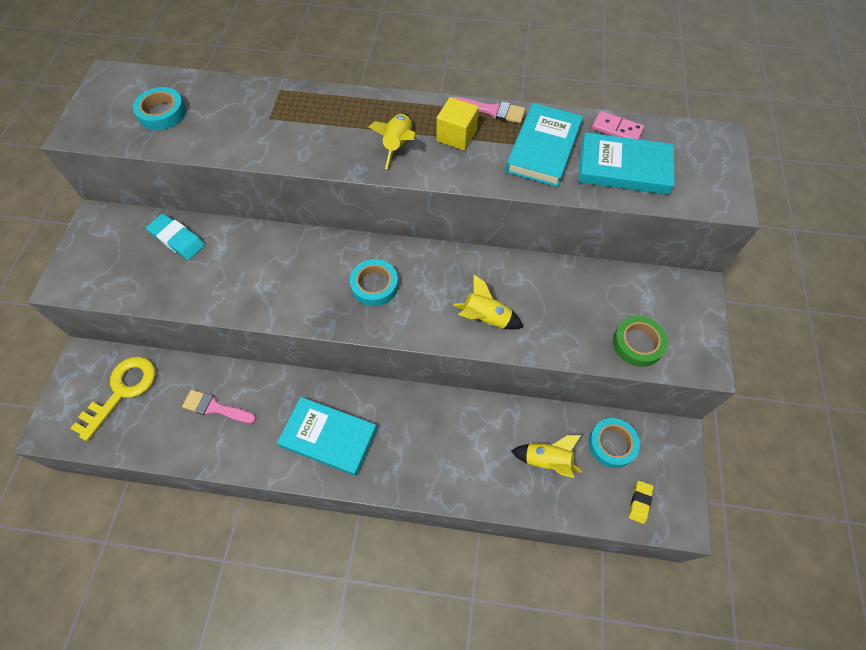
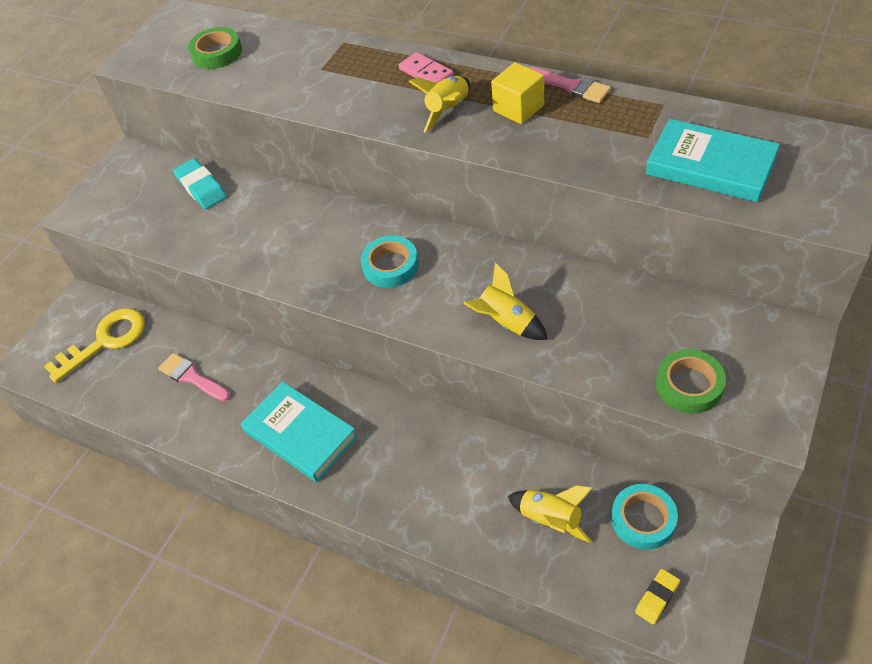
camera: 25 degrees right, 10 degrees down
turquoise tape [133,87,186,130] -> green tape [188,27,242,69]
turquoise book [506,103,583,187] -> none
pink domino [592,111,644,139] -> pink domino moved to [399,52,454,83]

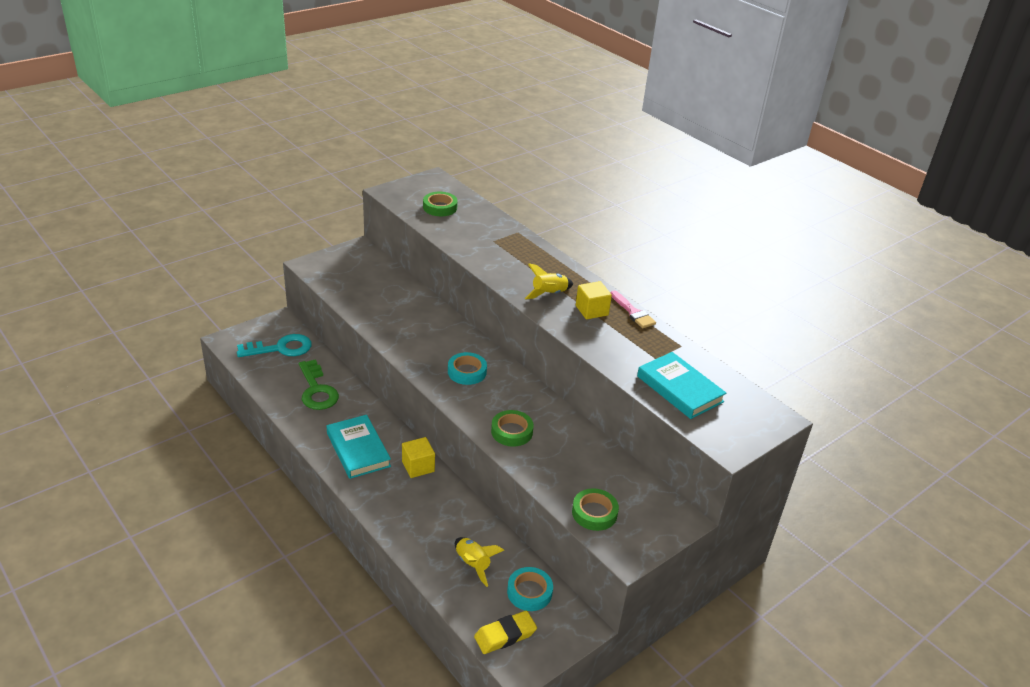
camera: 15 degrees right, 15 degrees down
yellow key [44,308,145,383] -> turquoise key [237,334,312,357]
pink brush [158,353,230,401] -> green key [299,359,339,410]
turquoise eraser [173,158,227,209] -> none
pink domino [399,52,454,83] -> none
yellow rocket [463,262,548,340] -> green tape [491,410,534,447]
yellow eraser [635,569,680,625] -> yellow eraser [474,611,537,654], size x1.60
none -> yellow cube [402,437,435,478]

